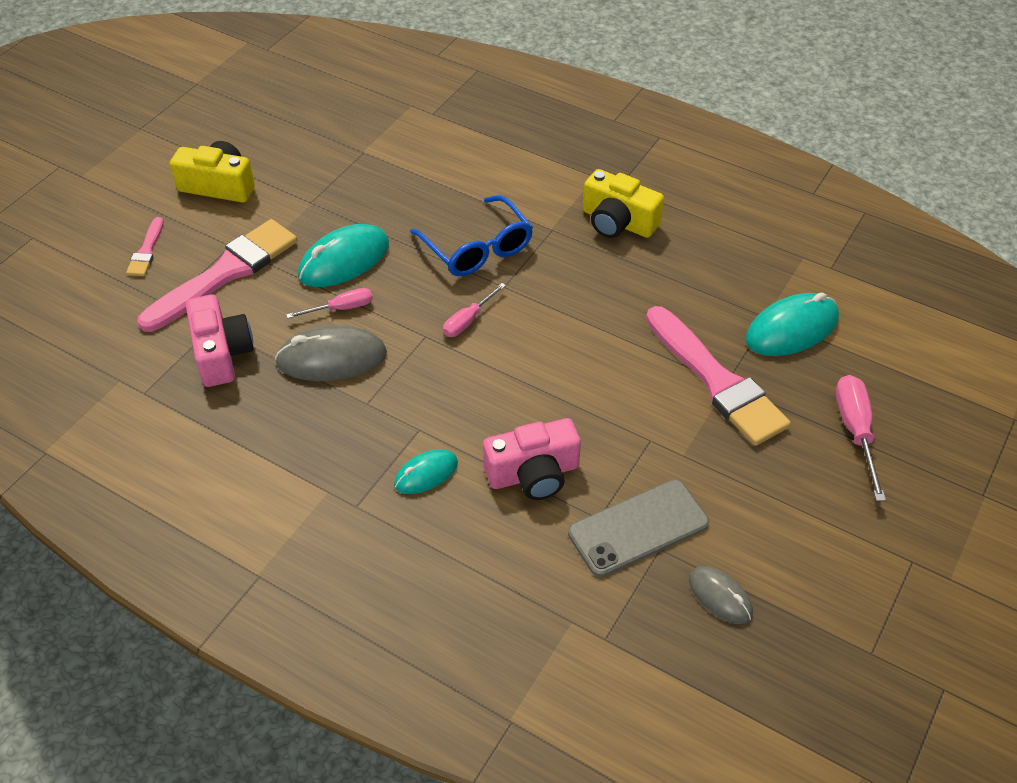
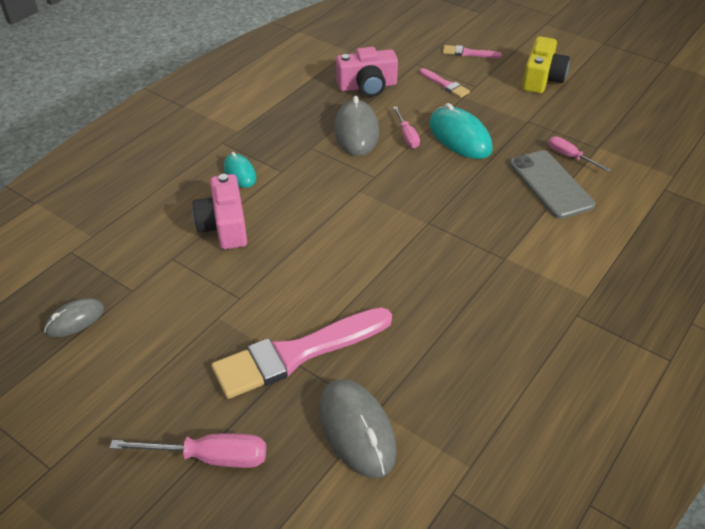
camera: 95 degrees right, 5 degrees down
pink brush [137,219,297,332] -> pink brush [419,68,470,98], size x0.46
blue glasses [410,195,533,277] -> none
pink screwdriver [443,283,506,337] -> pink screwdriver moved to [548,136,611,172]
grey phone [568,480,709,577] -> grey phone moved to [509,150,595,219]
yellow camera [583,169,664,238] -> none
turquoise mouse [746,292,839,356] -> grey mouse [320,379,397,479]

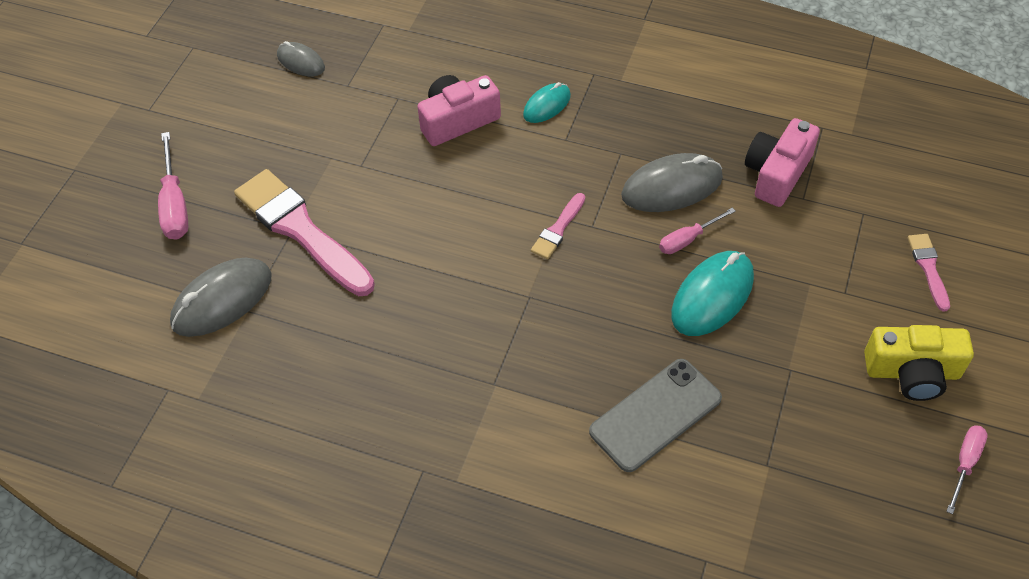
camera: 75 degrees right, 10 degrees up
pink camera [336,47,398,97] -> pink camera turned 60 degrees clockwise [745,118,820,207]
pink brush [419,68,470,98] -> pink brush moved to [531,193,585,259]
pink screwdriver [548,136,611,172] -> pink screwdriver moved to [946,425,988,514]

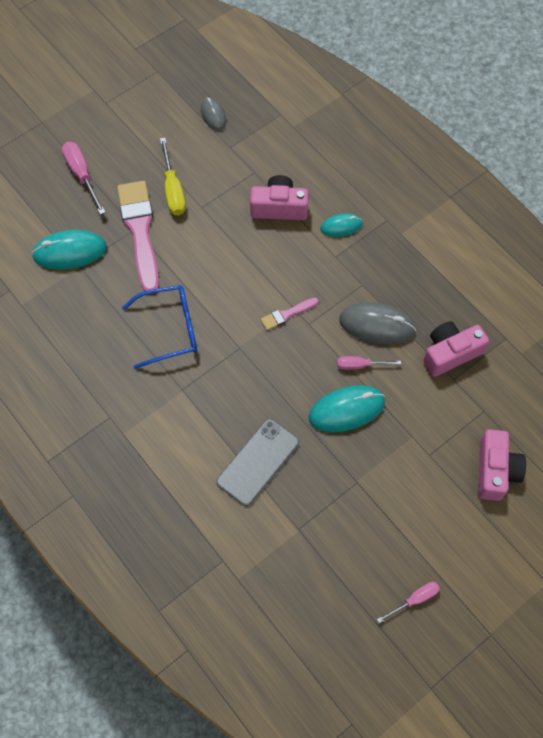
camera: 30 degrees right, 10 degrees up
pink screwdriver [158,132,188,240] -> pink screwdriver turned 135 degrees clockwise [62,142,106,215]
grey mouse [170,258,272,337] -> turquoise mouse [31,230,107,270]
grey phone [589,359,722,472] -> grey phone turned 45 degrees counterclockwise [216,419,299,506]
yellow camera [864,325,974,401] -> none
pink brush [908,234,950,312] -> pink camera [478,429,526,501]
none -> blue glasses [122,285,197,369]
none -> yellow screwdriver [160,138,186,216]

